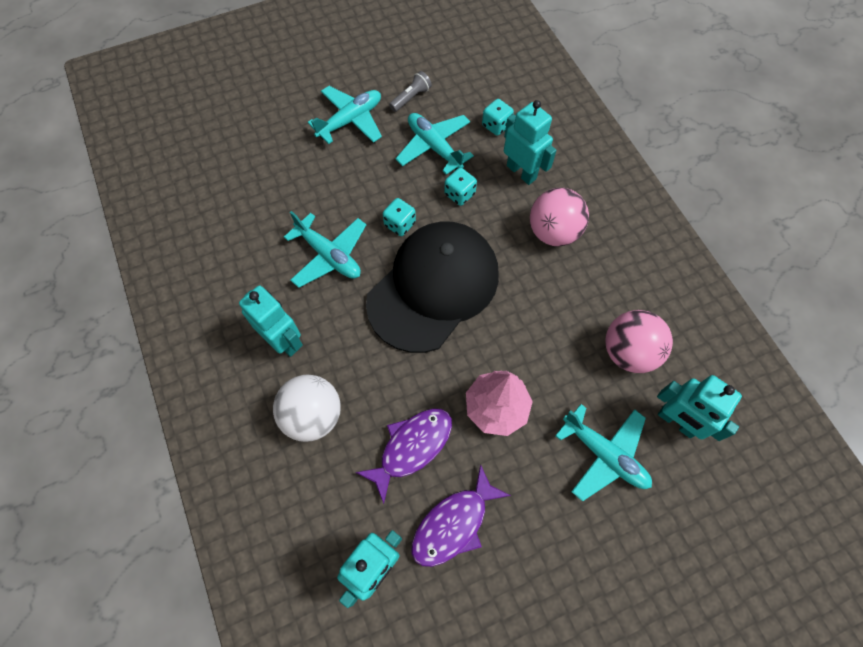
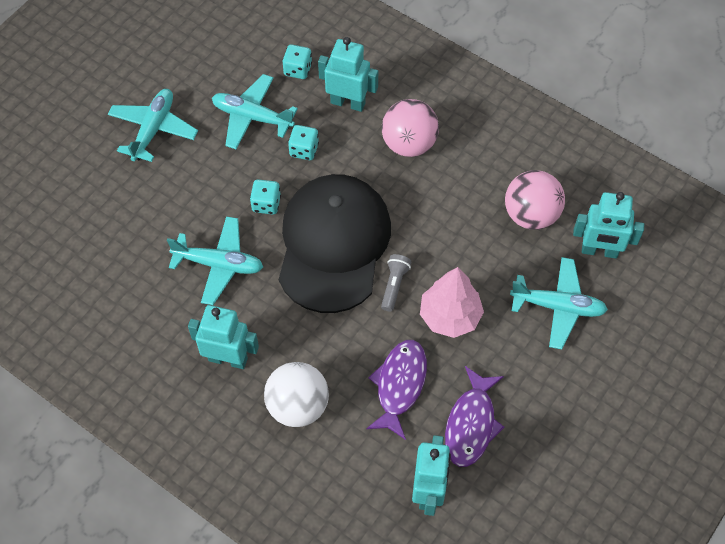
camera: 30 degrees left, 5 degrees down
grey flashlight [389,71,432,112] -> grey flashlight moved to [381,254,411,312]

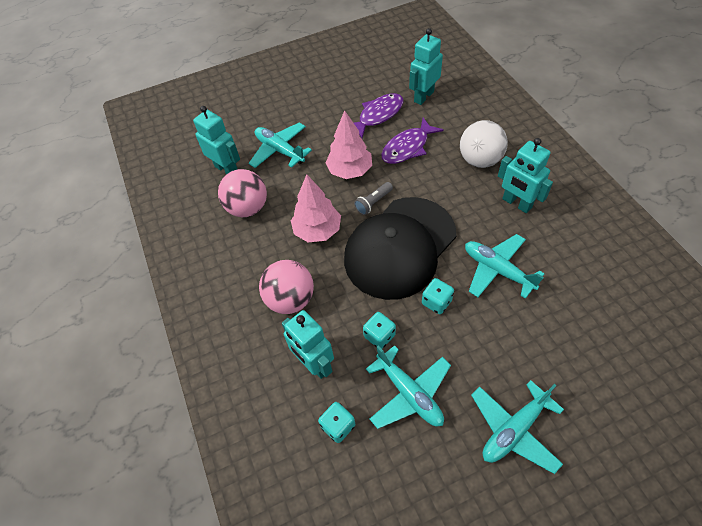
camera: 145 degrees left, 5 degrees down
none -> pink tree [291,174,341,242]

